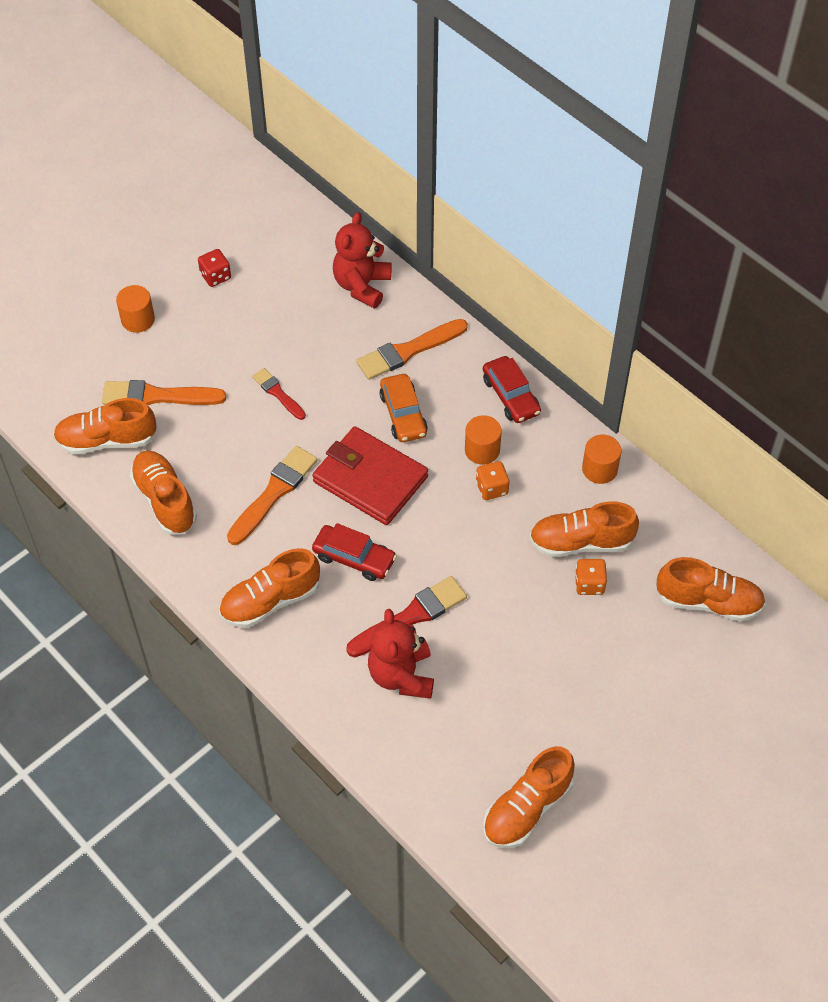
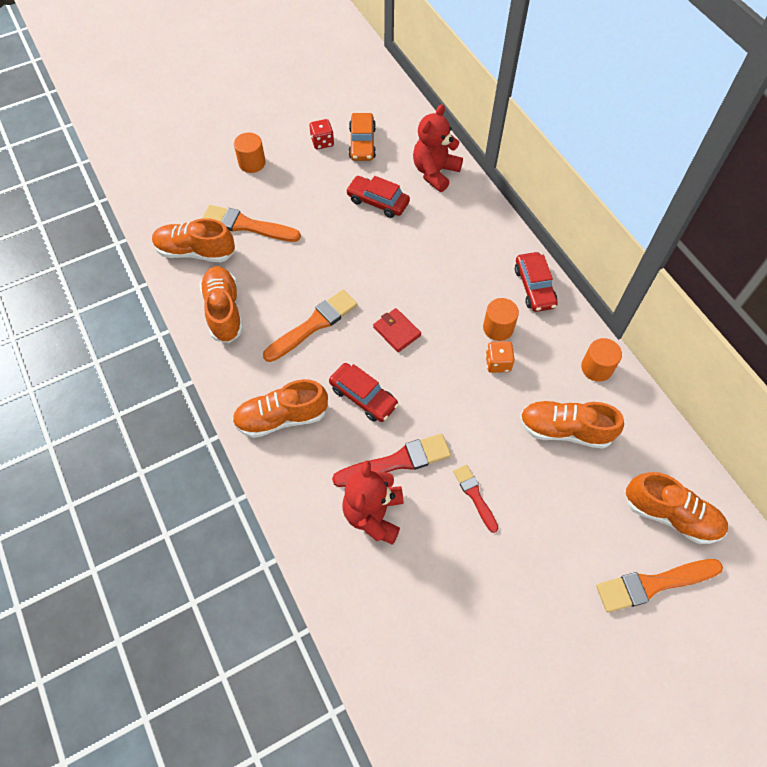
camera: 15 degrees right, 5 degrees up
red brush [252,368,306,420] -> red brush moved to [453,465,498,533]
red wallet [313,426,428,525] -> red wallet [373,308,421,352], size x0.49
orange brush [356,319,468,380] -> orange brush moved to [596,559,723,613]
orange car [379,374,428,442] -> orange car moved to [349,113,376,161]
orange shoe [483,746,575,848] -> none
orange dice [575,559,607,595] -> none
none -> red car [346,176,410,218]

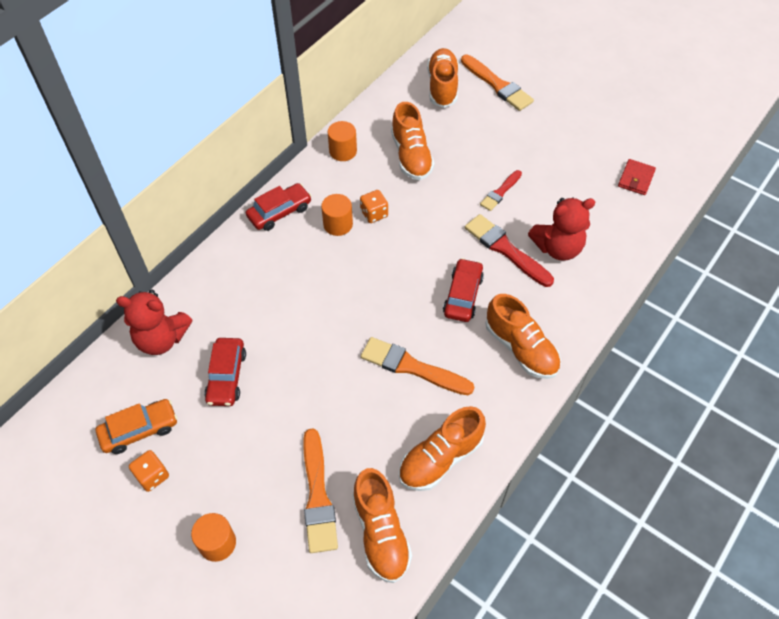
camera: 115 degrees left, 5 degrees down
red dice [309,119,334,149] -> orange dice [129,450,169,492]
red wallet [373,308,421,352] -> red wallet moved to [618,159,656,195]

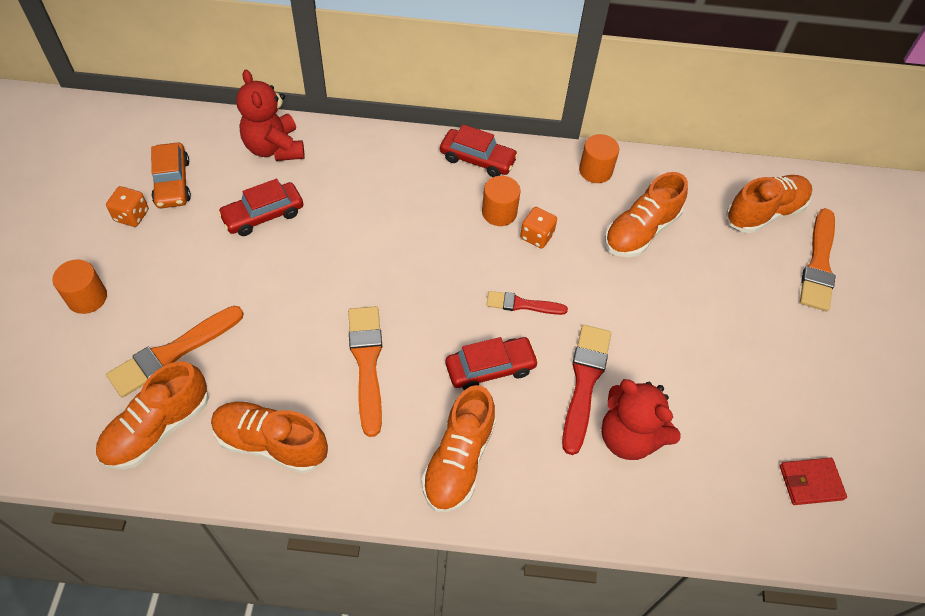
camera: 55 degrees right, 0 degrees up
orange car [96,399,177,454] -> orange car turned 45 degrees clockwise [151,143,191,208]
red brush [480,170,522,211] -> red brush moved to [487,291,568,315]

